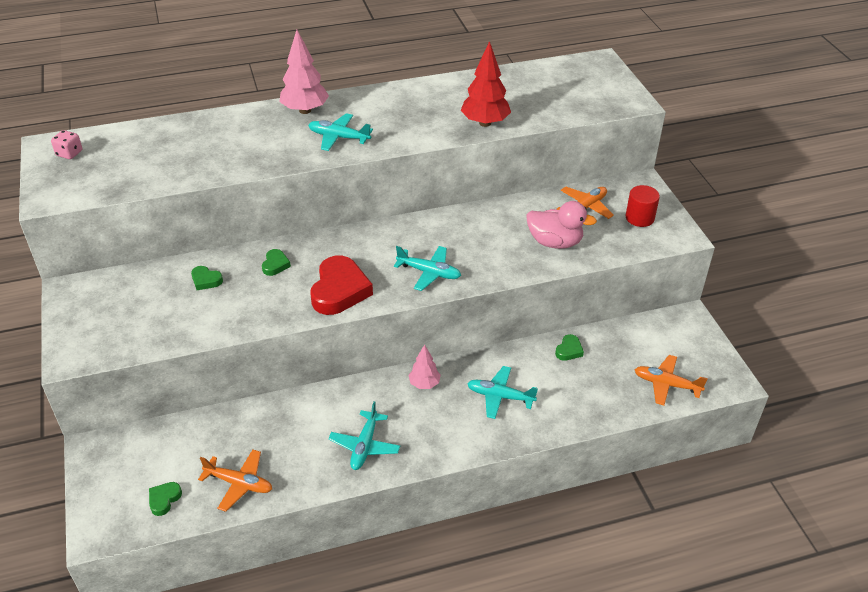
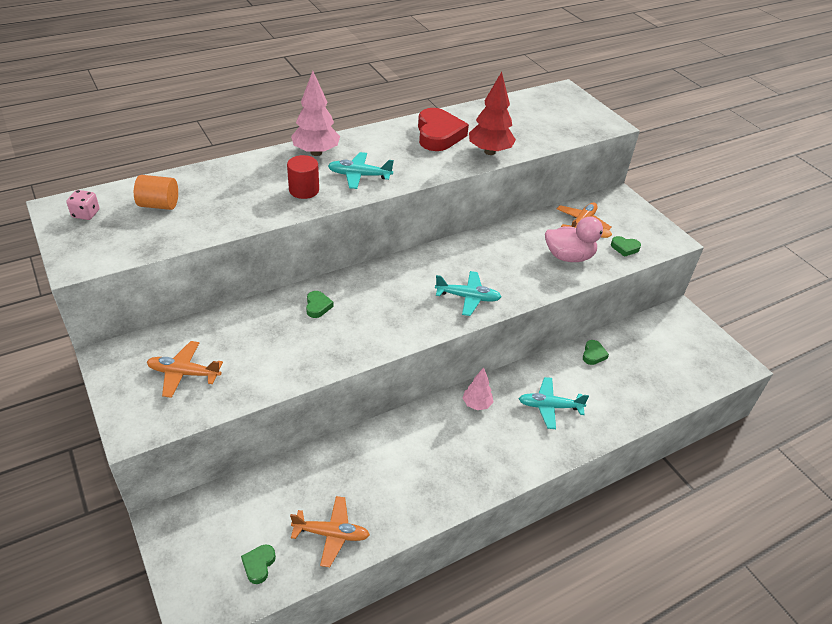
camera: 15 degrees left, 0 degrees up
green heart [191,266,223,290] -> green heart moved to [611,236,641,257]
red heart [310,255,373,315] -> red heart moved to [418,108,469,151]
turquoise plane [328,401,400,470] -> none
red cylinder [626,185,660,227] -> red cylinder moved to [287,155,319,199]
orange plane [635,355,708,405] -> orange plane moved to [147,341,223,398]
none -> orange cylinder [134,175,178,210]

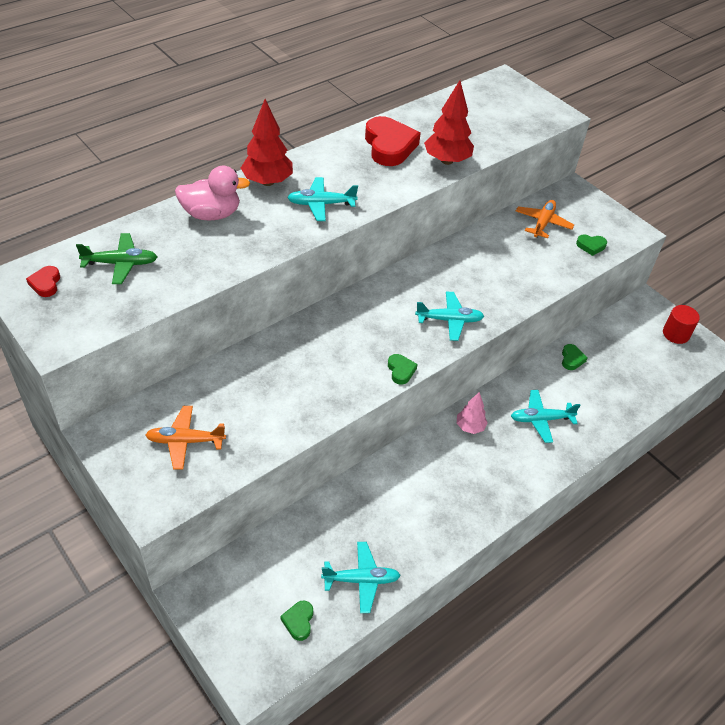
camera: 10 degrees left, 5 degrees up
pink dice [67,190,100,220] -> red heart [26,266,60,297]
orange cylinder [134,175,178,210] -> green plane [76,233,157,284]
red cylinder [287,155,319,199] -> red cylinder moved to [663,305,700,344]
orange plane [290,496,370,567] -> turquoise plane [321,542,401,613]
pink tree [291,71,340,156] -> red tree [241,99,293,186]
green heart [306,291,334,318] -> green heart moved to [388,354,418,385]
pink duck [545,217,612,262] -> pink duck moved to [175,166,250,221]

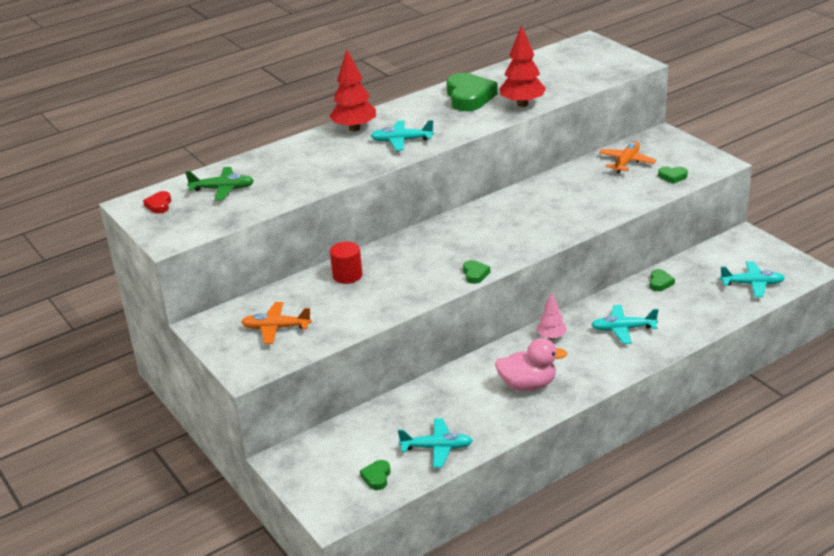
camera: 10 degrees right, 15 degrees down
pink duck [175,166,250,221] -> pink duck moved to [495,338,567,391]
red heart [365,116,421,166] -> green heart [447,73,498,111]
turquoise plane [415,292,484,341] -> turquoise plane moved to [720,261,785,297]
red cylinder [663,305,700,344] -> red cylinder moved to [330,241,362,284]

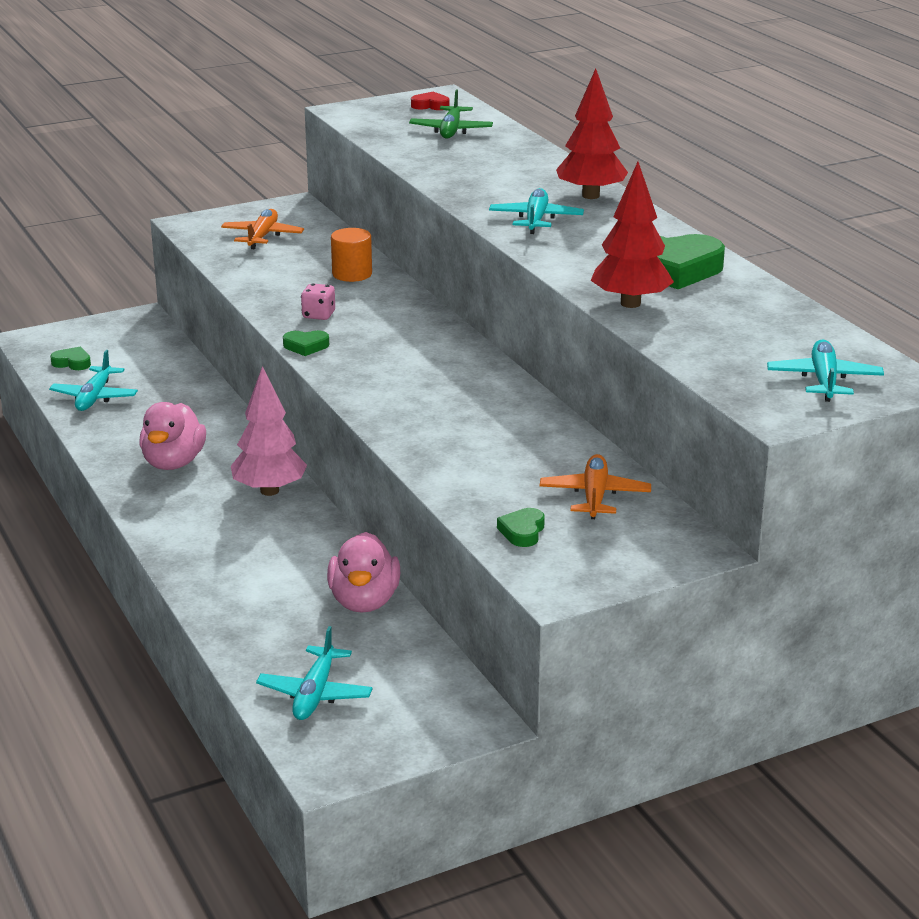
camera: 95 degrees right, 5 degrees down
red cylinder [330,241,362,284] -> orange cylinder [331,228,372,282]
pink tree [537,292,567,340] -> pink tree [231,366,307,496], size x1.66
turquoise plane [591,305,658,344] -> turquoise plane moved to [767,340,884,402]
orange plane [599,141,656,173] -> orange plane turned 120 degrees counterclockwise [540,454,651,519]
green heart [650,269,675,291] -> pink duck [327,532,400,613]
none -> pink dice [301,283,335,320]

